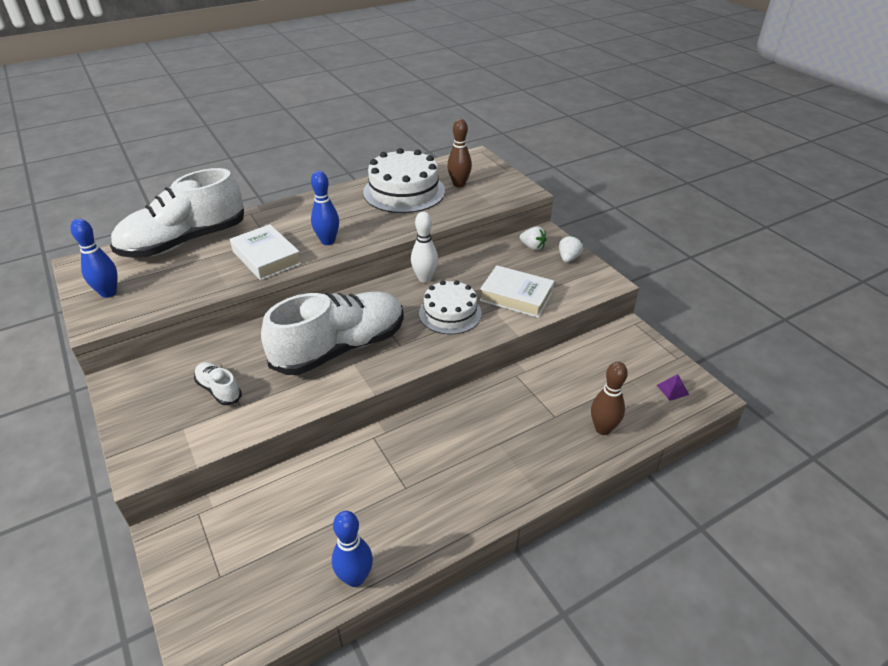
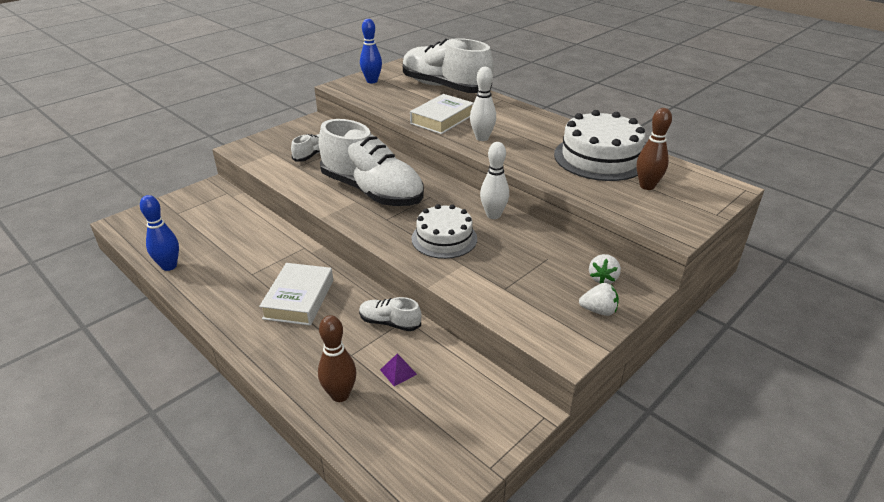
camera: 75 degrees right, 5 degrees down
blue bowling pin [311,171,339,245] -> white bowling pin [470,67,496,141]
white book [480,265,554,318] -> white book moved to [259,263,333,325]
purple pyramid [657,374,689,401] -> purple pyramid moved to [380,354,417,386]
none -> white shoe [359,297,422,331]

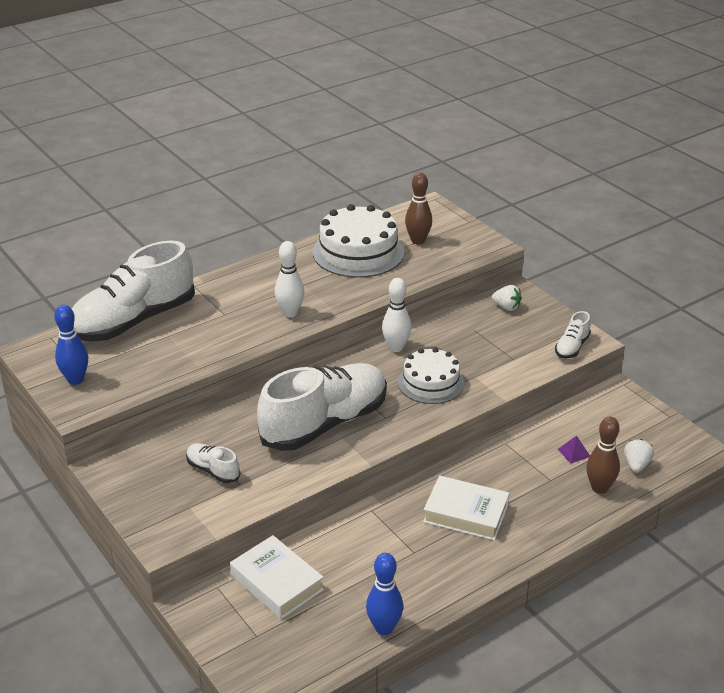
camera: 80 degrees left, 0 degrees up
white shoe [359,297,422,331] -> white shoe moved to [555,311,591,359]
white book [410,94,474,134] -> white book moved to [230,535,324,619]
white strawberry [579,283,619,316] -> white strawberry moved to [624,439,654,472]

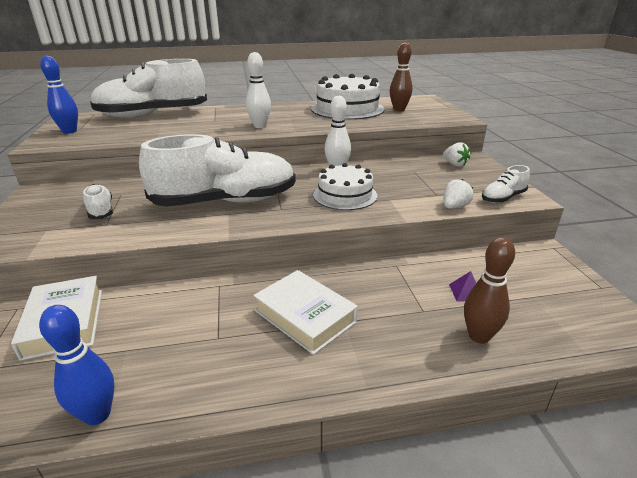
camera: 25 degrees right, 5 degrees down
white strawberry [624,439,654,472] -> white strawberry moved to [444,179,474,209]

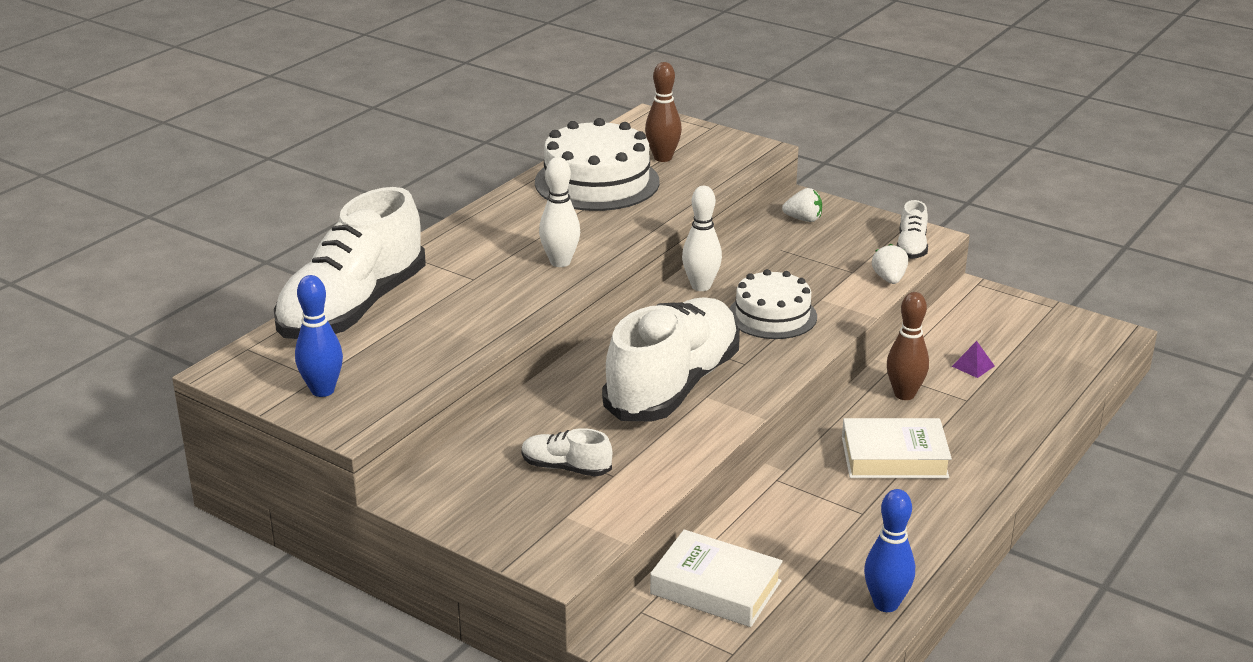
camera: 45 degrees left, 0 degrees up
brown bowling pin [464,237,515,344] -> brown bowling pin moved to [887,292,929,400]

